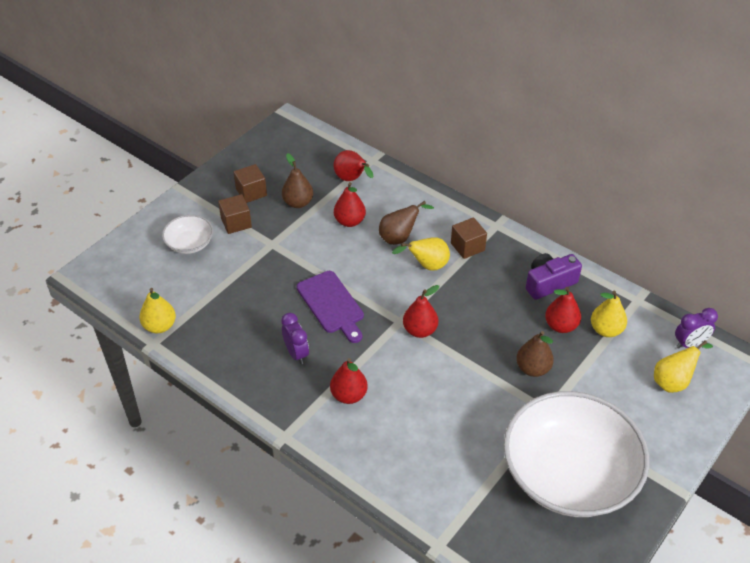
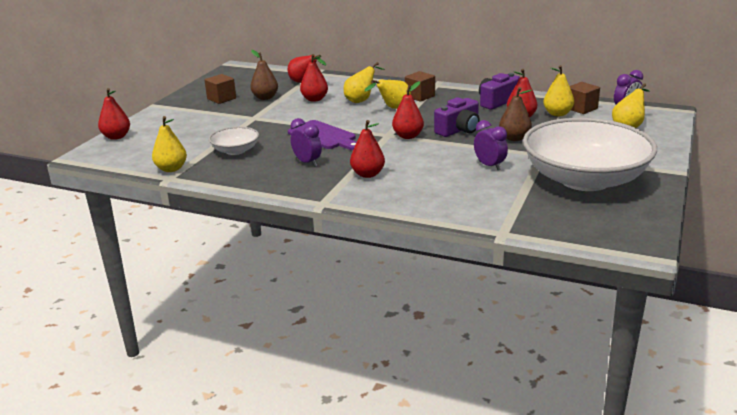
camera: 15 degrees left, 20 degrees down
white bowl [162,215,213,254] -> white bowl moved to [209,127,259,155]
brown cube [218,194,252,234] -> brown cube moved to [570,82,600,114]
brown pear [379,201,434,245] -> yellow pear [344,62,385,103]
none -> red pear [98,88,130,140]
none -> purple camera [434,97,480,137]
none -> purple clock [474,120,508,170]

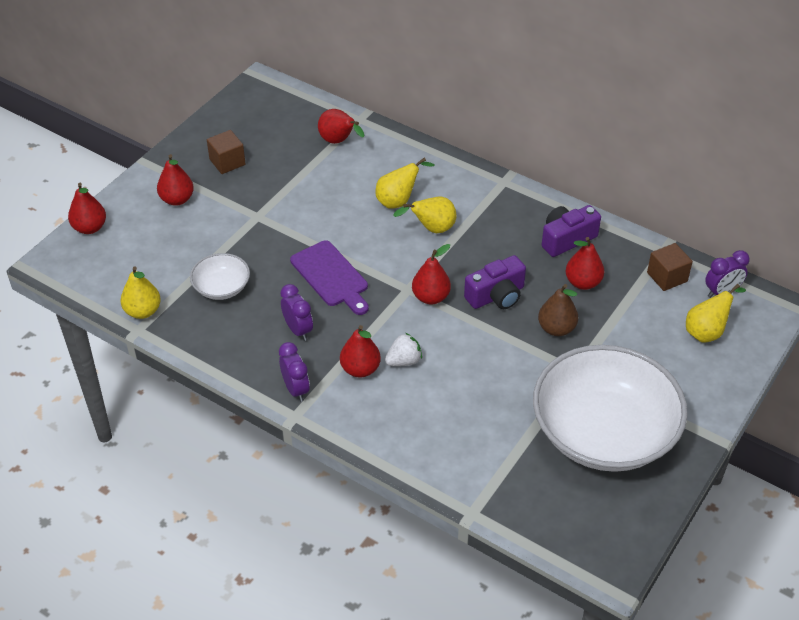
camera: 10 degrees right, 20 degrees up
brown pear [250,50,278,100] -> none
red pear [300,54,328,102] -> red pear moved to [157,154,194,206]
brown cube [405,71,435,102] -> none
purple clock [474,120,508,170] -> purple clock moved to [279,342,310,402]
yellow pear [543,65,574,116] -> none
none -> white strawberry [385,333,422,366]

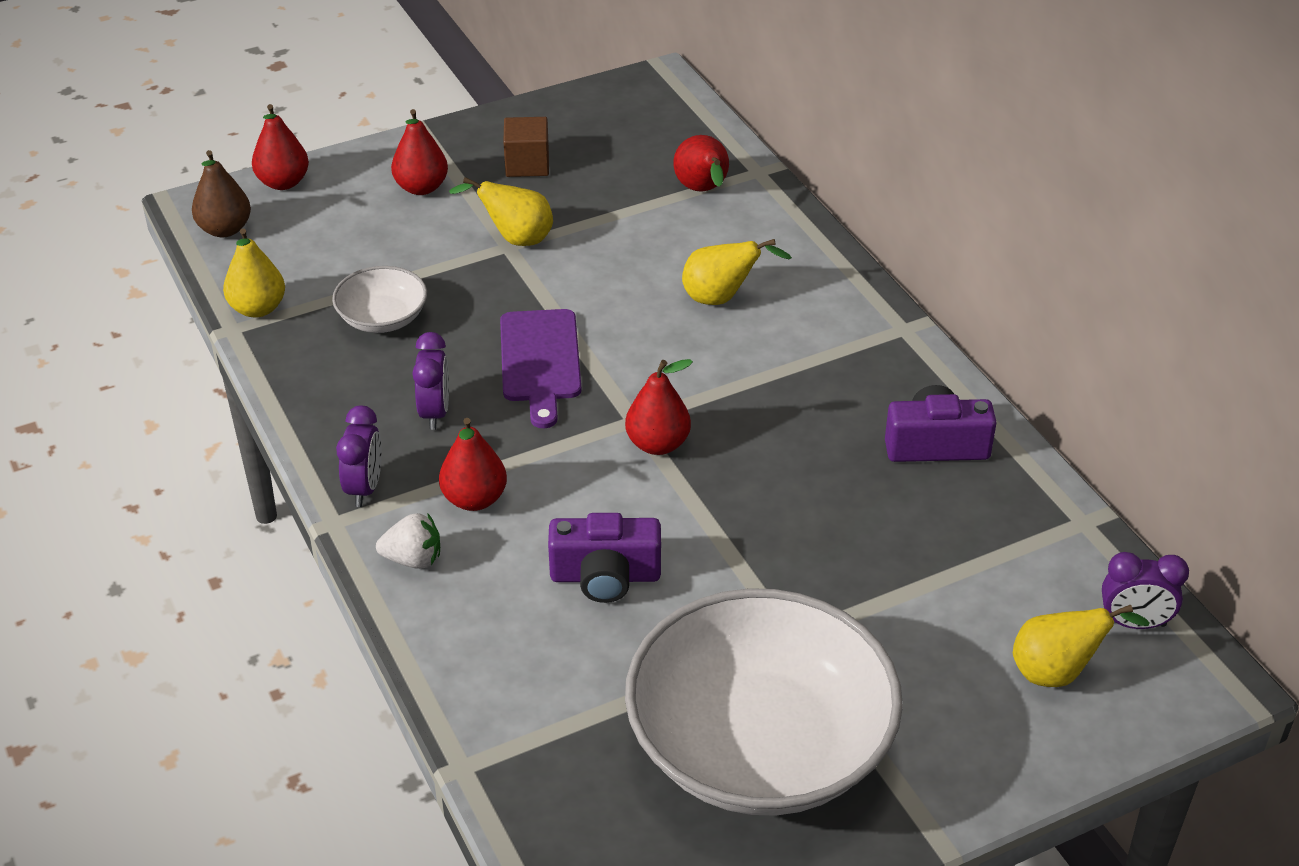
camera: 30 degrees right, 5 degrees down
white strawberry [385,333,422,366] -> white strawberry moved to [376,513,440,569]
yellow pear [393,197,457,233] -> yellow pear moved to [449,177,553,246]
purple camera [464,255,526,309] -> purple camera moved to [548,513,661,603]
brown pear [538,284,578,336] -> brown pear moved to [192,150,251,237]
red pear [565,237,604,290] -> none
brown cube [647,243,693,291] -> none

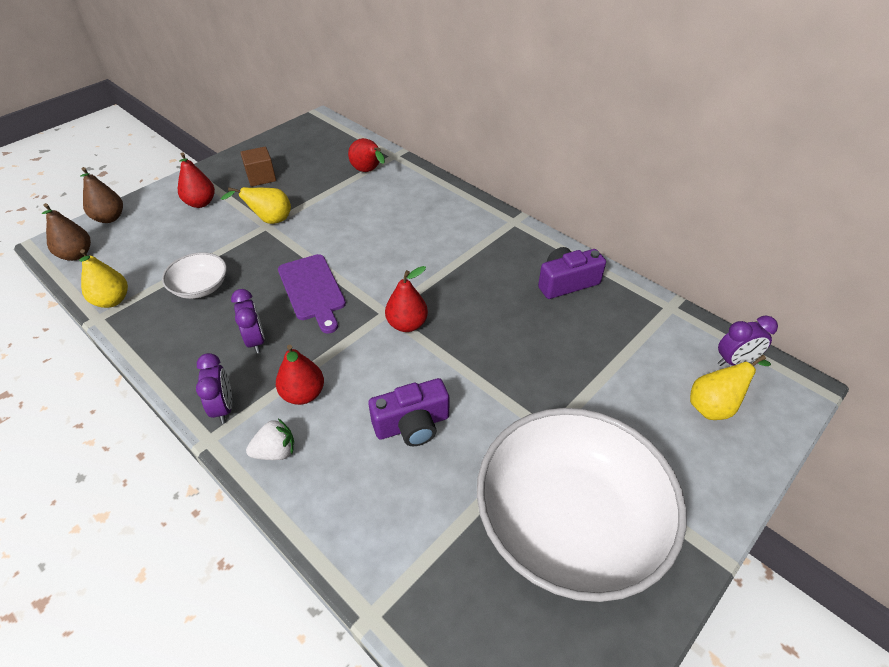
camera: 20 degrees left, 5 degrees up
red pear [252,104,309,190] -> brown pear [81,167,123,223]
yellow pear [682,239,792,305] -> none

